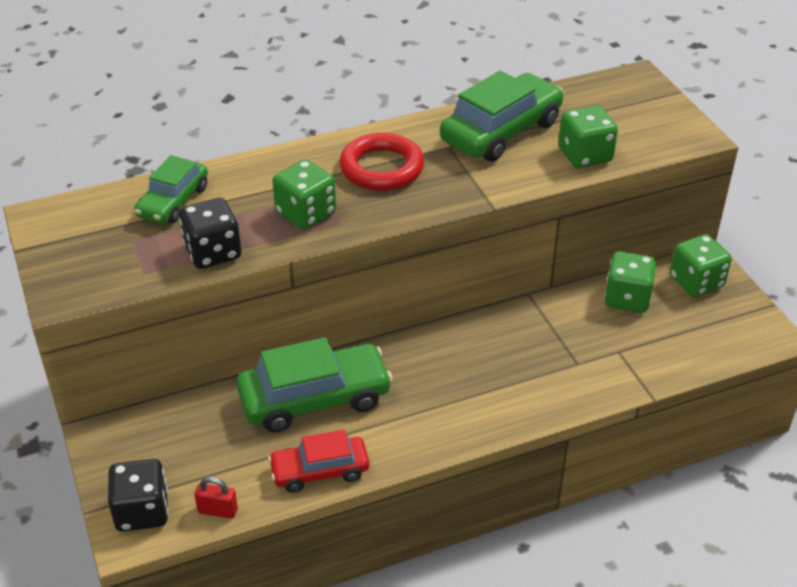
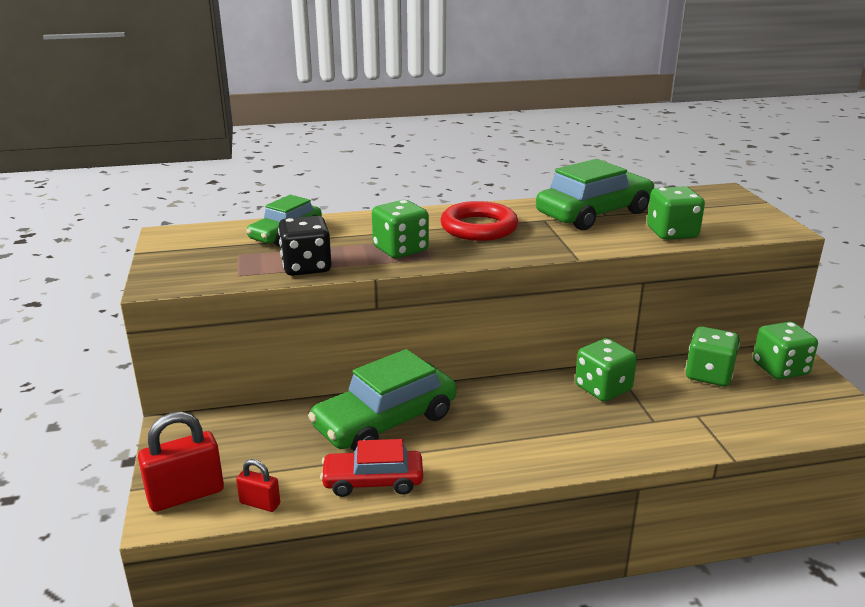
camera: 10 degrees right, 15 degrees down
black dice [108,459,168,532] -> red padlock [138,412,224,512]
green car [236,337,393,433] -> green car turned 150 degrees clockwise [308,349,456,452]
none -> green dice [575,338,637,402]

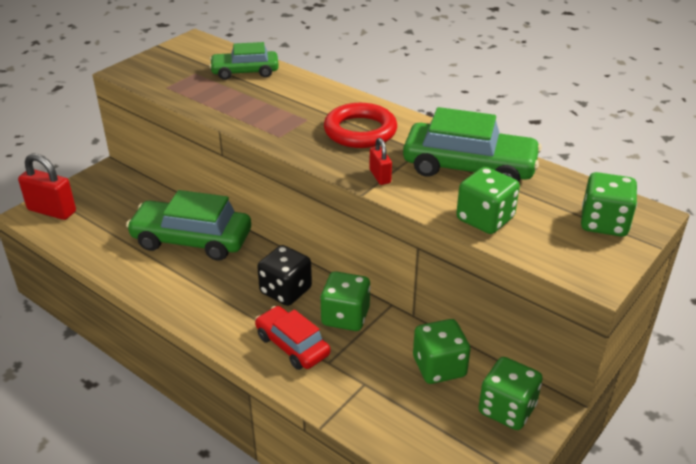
camera: 50 degrees right, 10 degrees up
red padlock [236,459,280,512] -> red padlock moved to [369,138,392,185]
black dice [278,216,332,276] -> black dice moved to [257,245,312,306]
red car [320,439,423,497] -> red car moved to [255,306,330,370]
green dice [372,200,429,258] -> green dice moved to [581,172,637,237]

